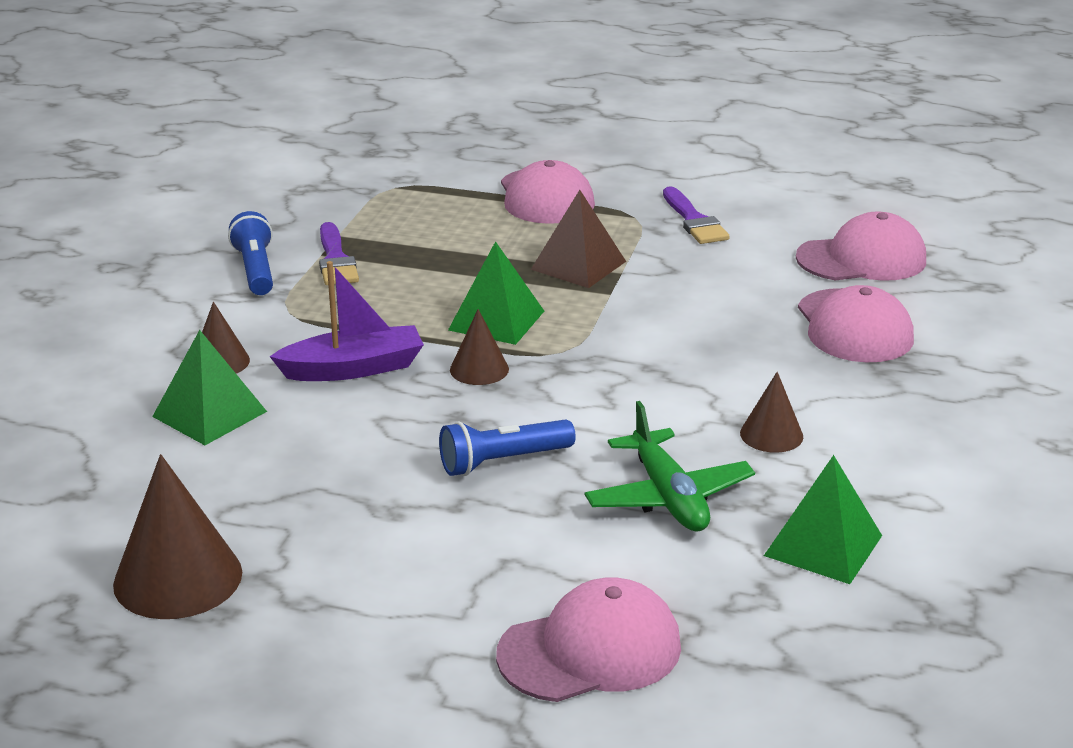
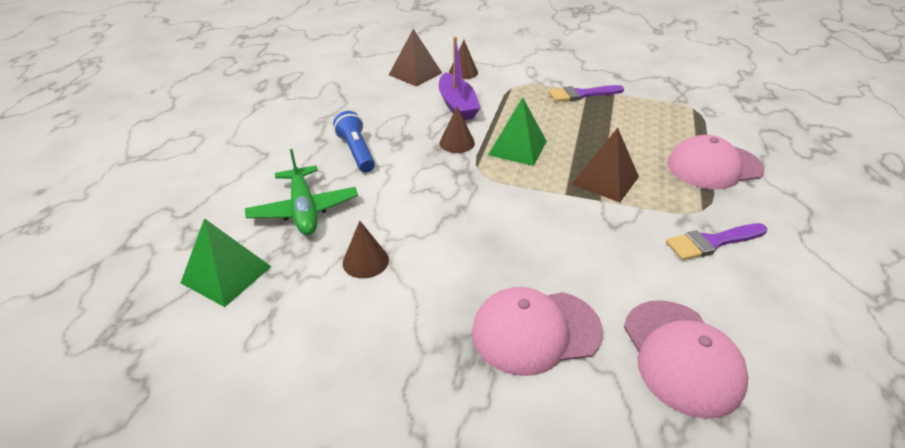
camera: 90 degrees right, 10 degrees up
brown cone [113,454,242,619] -> none
green pyramid [152,330,267,445] -> brown pyramid [389,29,442,87]
blue flashlight [228,211,273,295] -> none
pink cap [496,578,681,702] -> none
green plane [585,401,755,531] -> green plane turned 90 degrees counterclockwise [245,149,358,235]

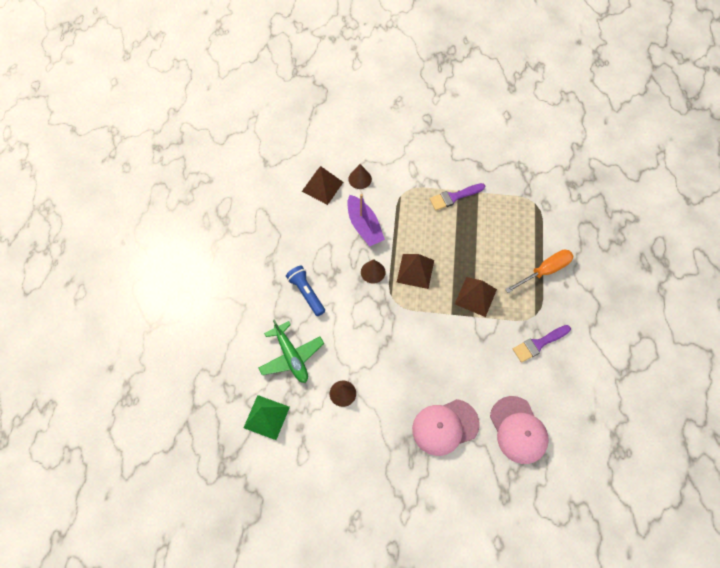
camera: 10 degrees left, 25 degrees up
green pyramid [488,97,547,166] -> brown pyramid [397,254,434,289]
pink cap [667,135,764,190] -> orange screwdriver [505,249,574,293]

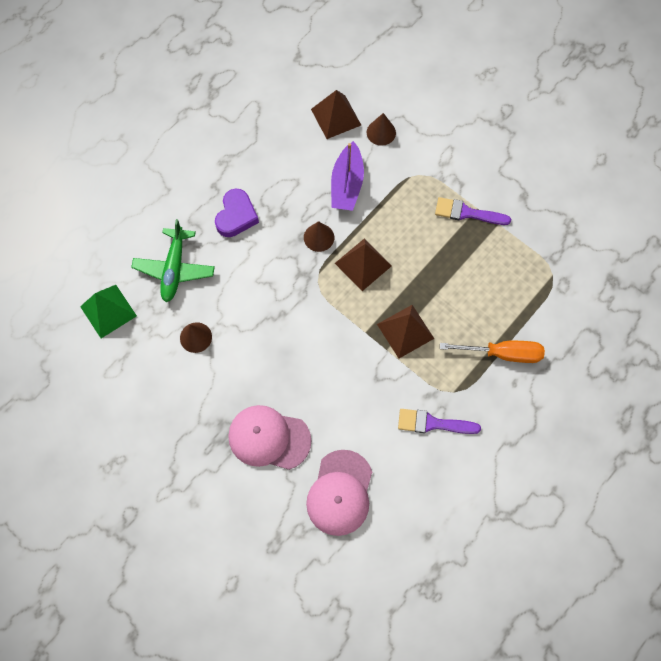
camera: 35 degrees right, 5 degrees up
blue flashlight [286,266,325,316] -> purple heart [215,189,259,237]

